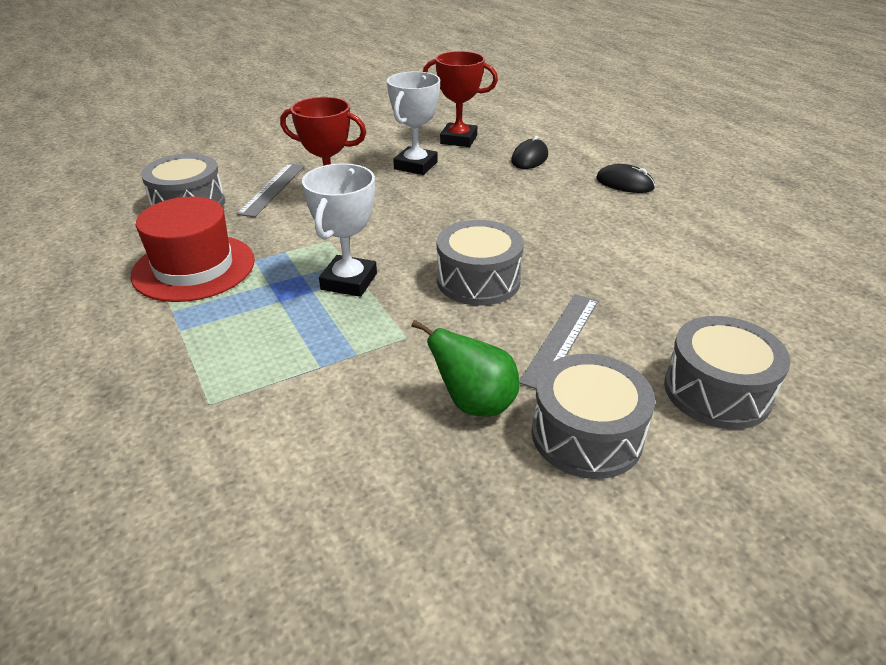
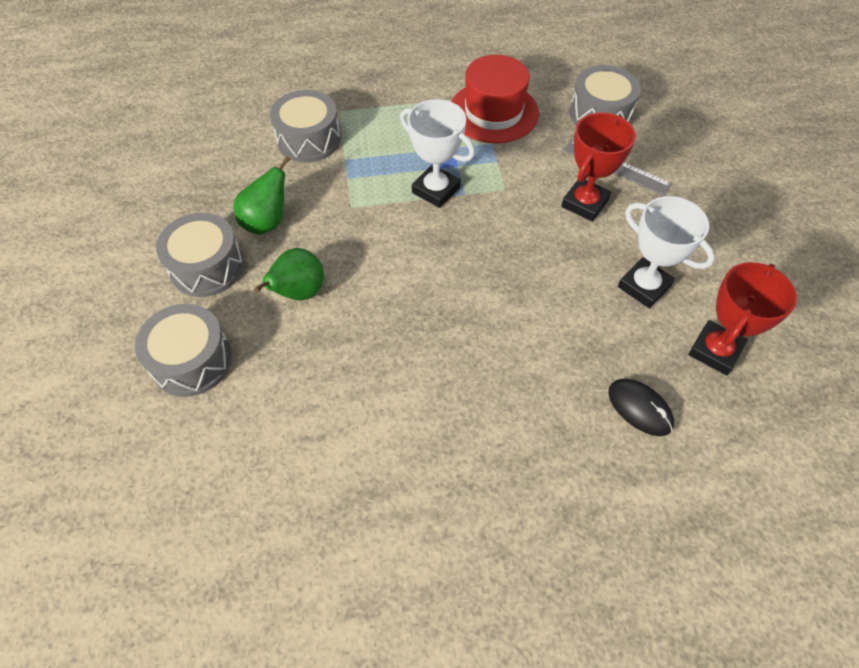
camera: 110 degrees right, 20 degrees up
grey drum [437,220,524,306] -> grey drum moved to [270,90,341,163]
grey ruler [519,294,598,389] -> green pear [254,248,324,300]
black mouse [596,164,655,193] -> none

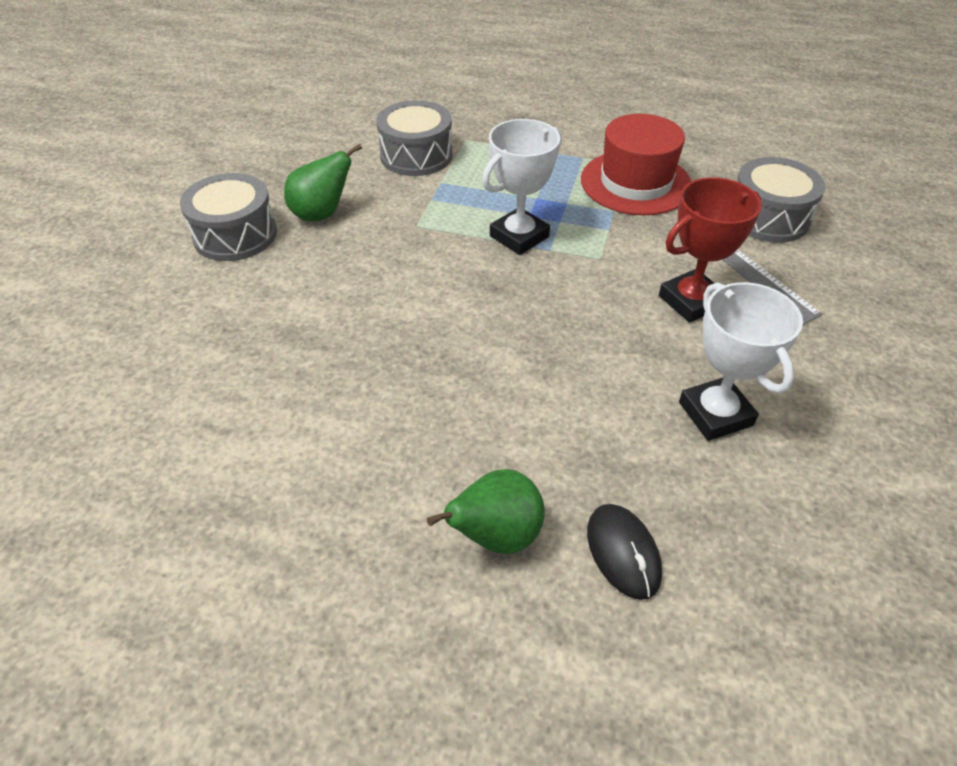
camera: 25 degrees right, 10 degrees down
grey drum [135,304,232,397] -> none
green pear [254,248,324,300] -> green pear moved to [427,469,545,554]
white trophy [400,99,475,208] -> white trophy turned 75 degrees clockwise [482,119,562,255]
red trophy [688,262,797,375] -> none

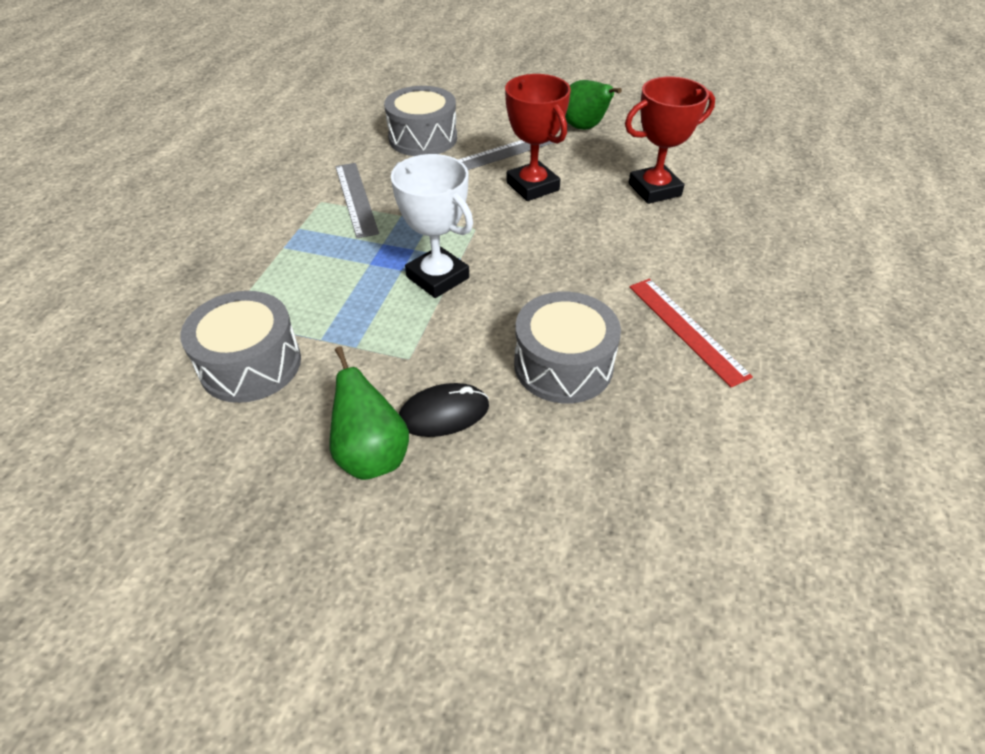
camera: 90 degrees left, 0 degrees up
grey drum [180,173,277,261] -> grey drum moved to [514,292,621,404]
green pear [427,469,545,554] -> green pear moved to [565,80,622,130]
red hat [581,114,692,215] -> grey ruler [335,163,379,238]
black mouse [587,504,662,600] -> black mouse moved to [399,383,489,437]
white trophy [679,282,803,441] -> red trophy [625,77,715,204]
none -> red ruler [629,279,753,387]

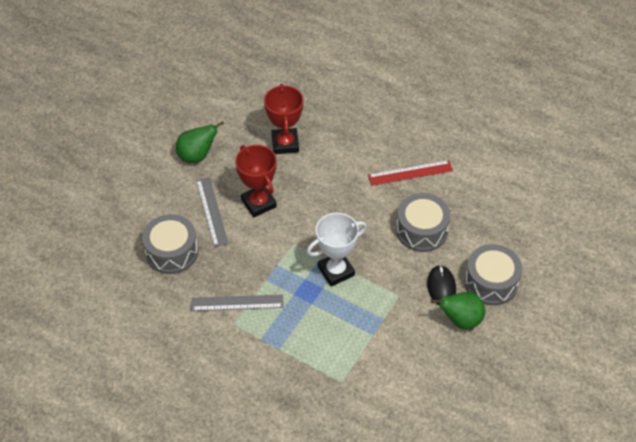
camera: 75 degrees left, 5 degrees up
grey drum [180,291,301,403] -> grey drum moved to [465,244,522,306]
red trophy [505,74,571,201] -> red trophy turned 75 degrees clockwise [235,145,277,217]

